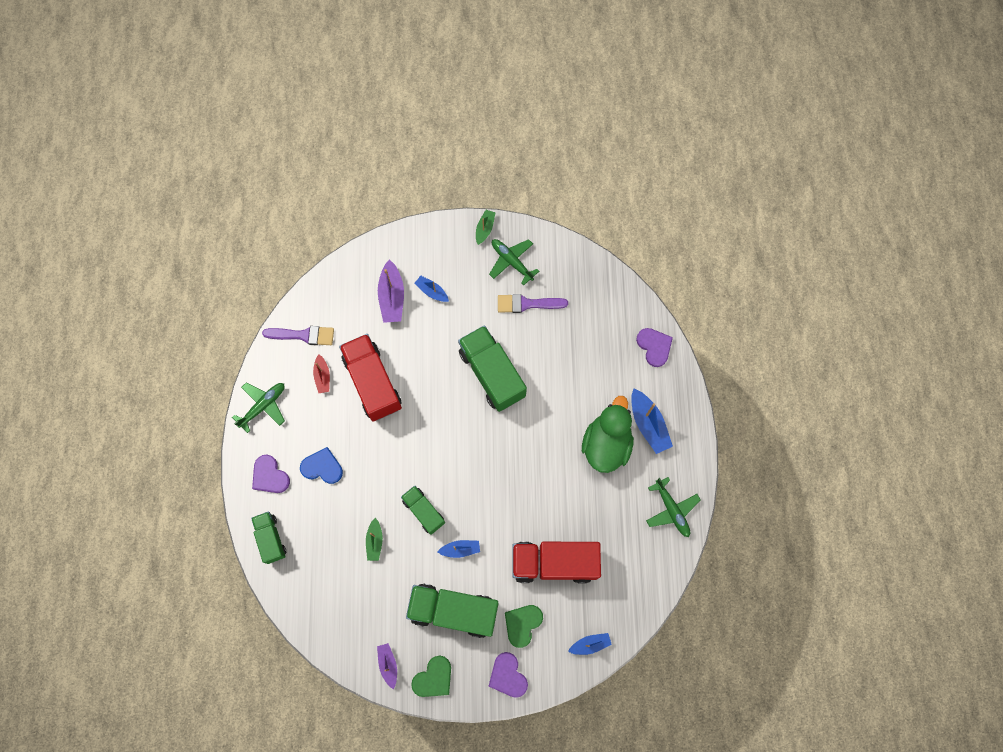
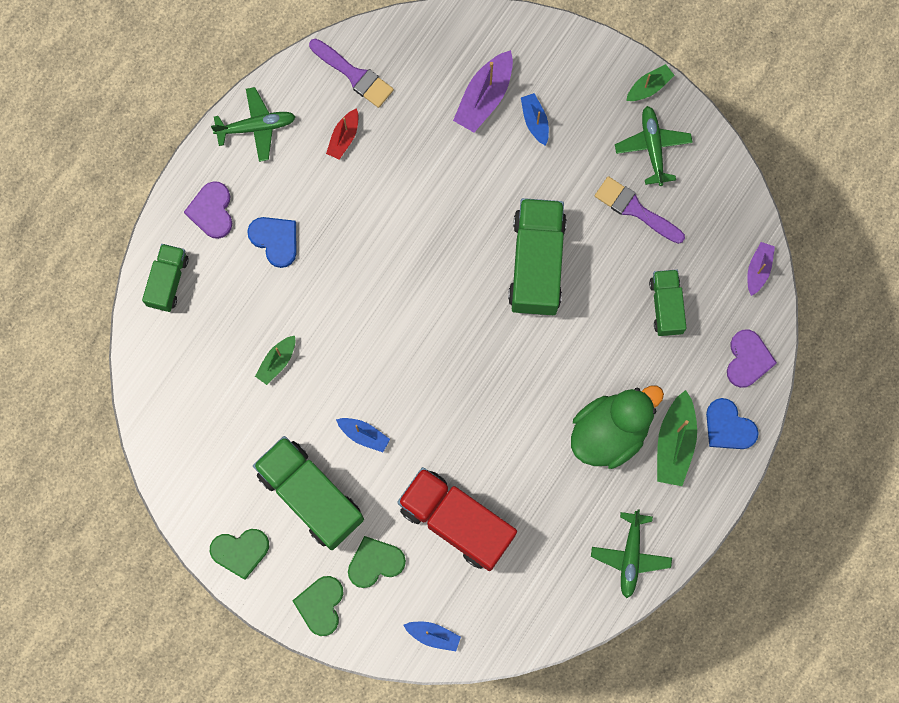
camera: 35 degrees right, 5 degrees up
red truck [339,334,402,421] -> none
purple boat [377,643,397,689] -> purple boat moved to [747,242,775,296]
green truck [401,486,445,535] -> green truck moved to [649,270,686,336]
purple heart [489,652,528,698] -> green heart [293,576,343,636]
blue boat [631,388,673,454] -> green boat [657,390,697,486]
none -> blue heart [706,398,759,449]

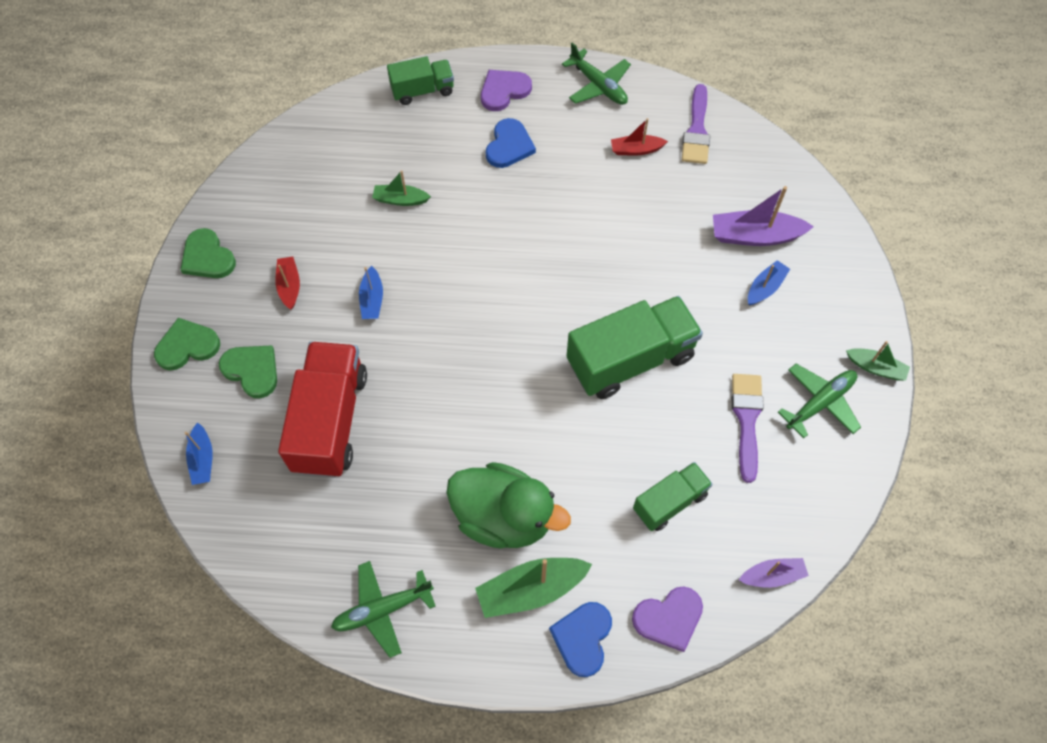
camera: 60 degrees right, 15 degrees down
green truck [253,436,364,550] -> red boat [275,257,300,310]

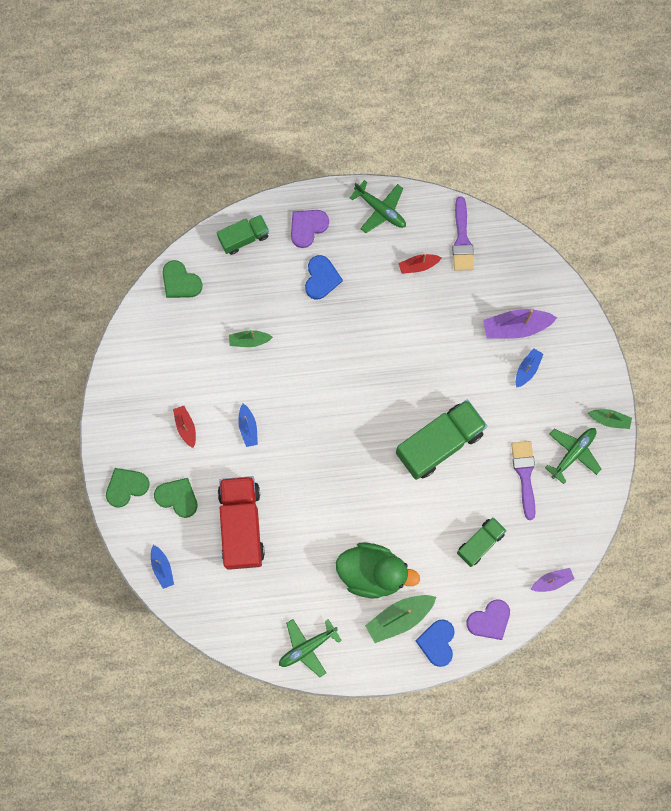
camera: 10 degrees left, 15 degrees up
green heart [180,228,236,278] -> green heart moved to [162,260,203,298]

